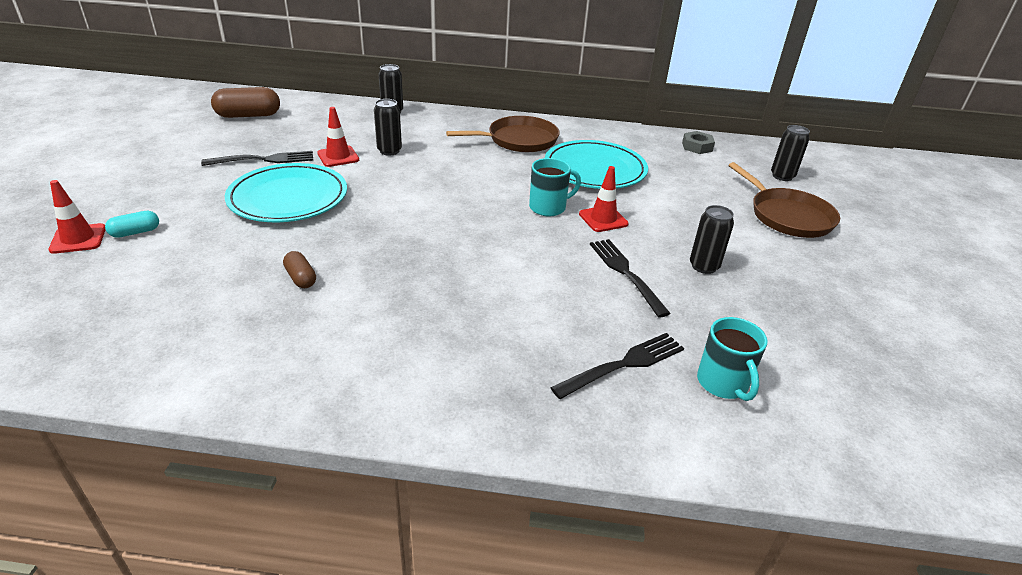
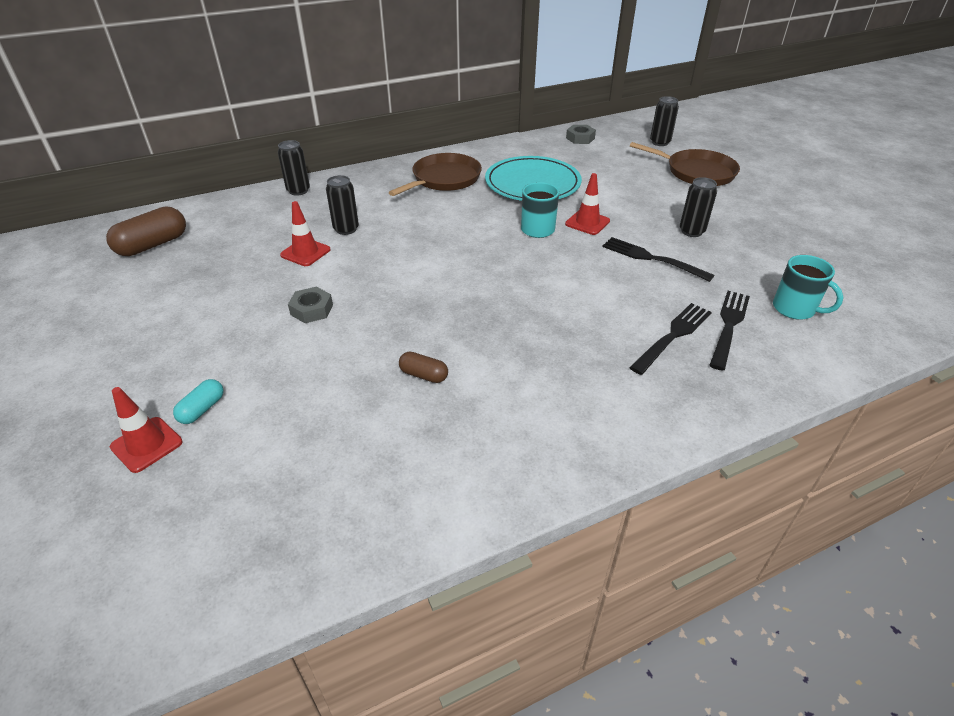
camera: 30 degrees left, 5 degrees up
black fork [201,151,313,166] -> black fork moved to [629,303,712,375]
turquoise plate [225,163,347,222] -> grey nut [288,287,333,323]

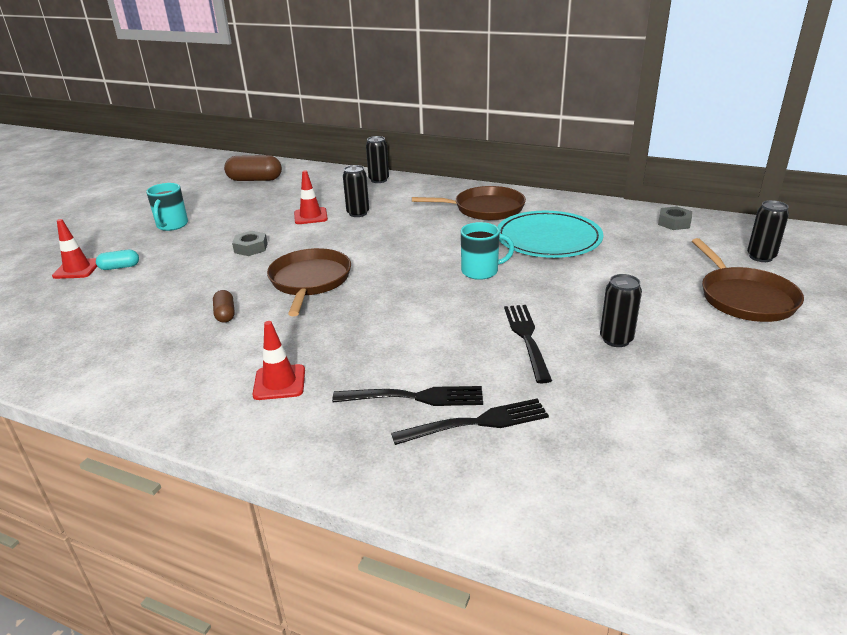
camera: 50 degrees right, 10 degrees down
red traffic cone [565,173,610,235] -> red traffic cone moved to [253,321,305,400]
turquoise mug [773,255,844,320] -> turquoise mug moved to [146,183,188,231]
none -> brown pan [267,248,351,316]

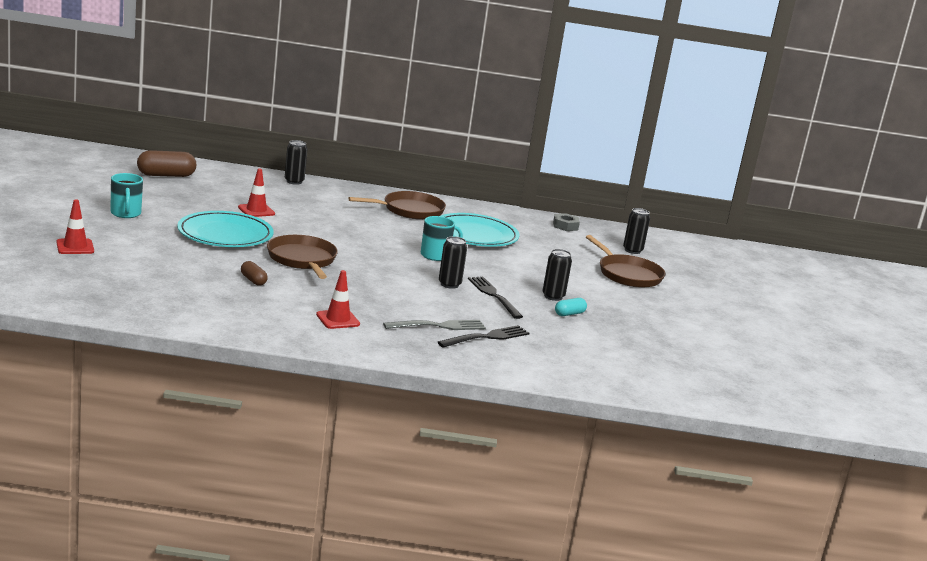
camera: 25 degrees left, 10 degrees down
turquoise capsule [96,250,139,270] -> turquoise capsule moved to [555,298,587,316]
grey nut [232,231,268,256] -> turquoise plate [177,211,274,247]
black fork [332,386,483,406] -> grey fork [383,320,486,330]
black can [343,165,369,217] -> black can moved to [439,236,467,289]

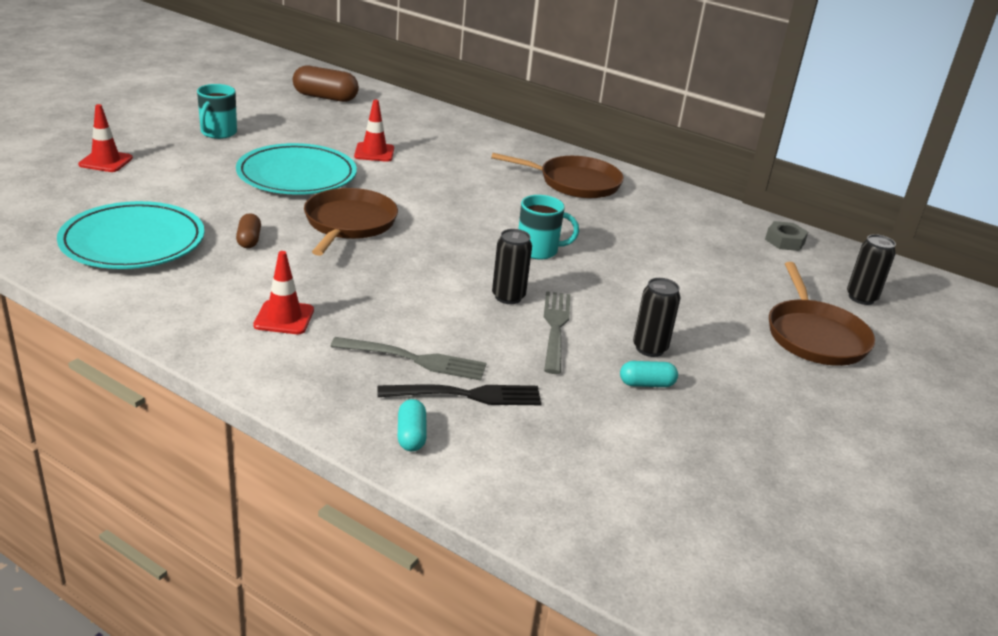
camera: 30 degrees right, 10 degrees up
black can [285,140,307,185] -> none
turquoise plate [441,213,520,247] -> turquoise plate moved to [57,201,204,269]
black fork [468,277,523,319] -> grey fork [544,291,570,374]
none -> turquoise capsule [398,399,427,451]

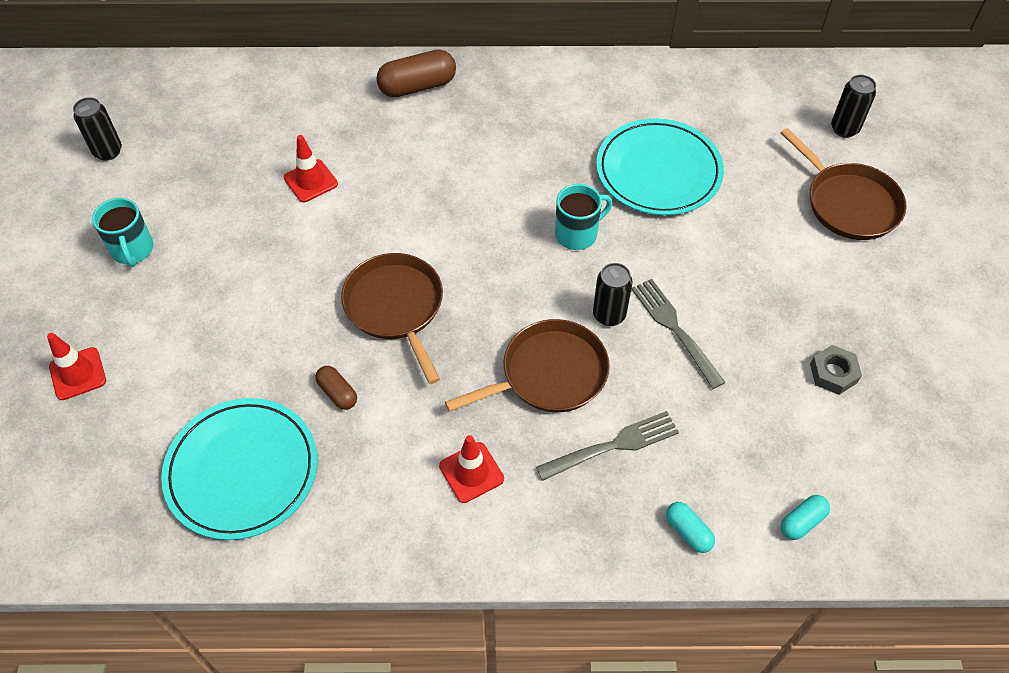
camera: 30 degrees left, 25 degrees up
turquoise plate [236,143,357,195] -> turquoise plate moved to [596,119,724,215]
brown capsule [293,66,359,102] -> brown capsule moved to [376,49,456,97]
black fork [378,384,542,405] -> none
brown pan [491,153,624,198] -> brown pan moved to [445,319,610,412]
turquoise capsule [620,361,678,387] -> turquoise capsule moved to [781,495,830,540]
black can [633,278,680,357] -> black can moved to [73,97,122,161]
grey nut [765,221,808,251] -> grey nut moved to [810,345,862,395]

